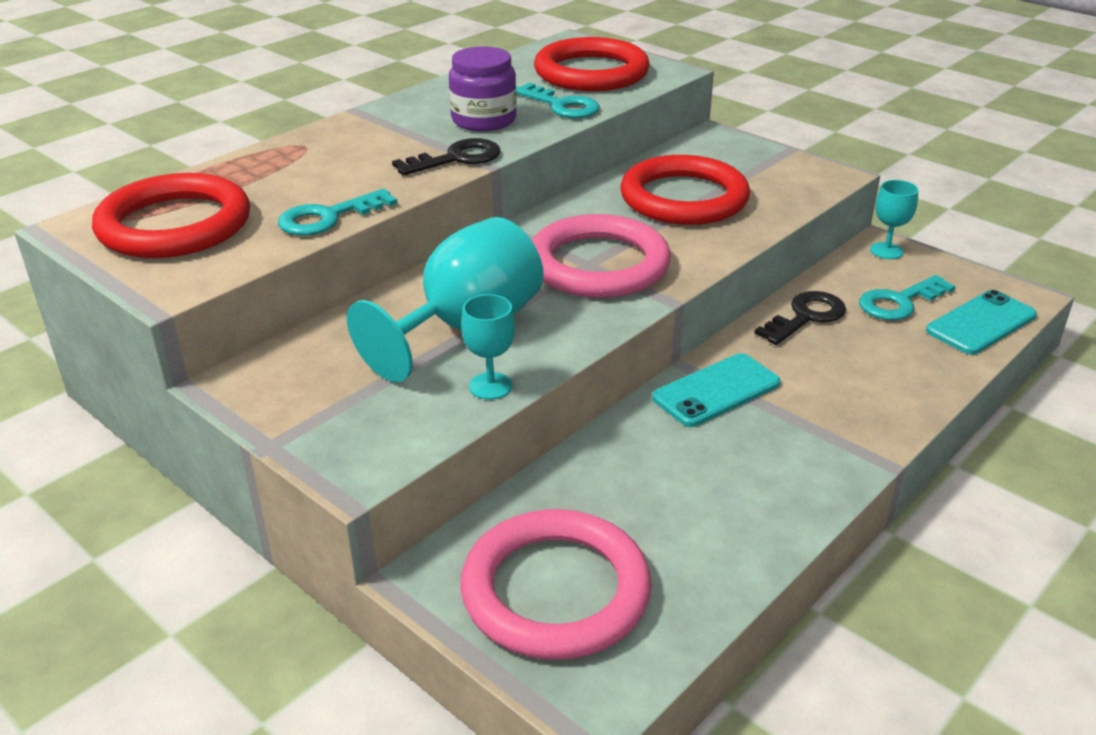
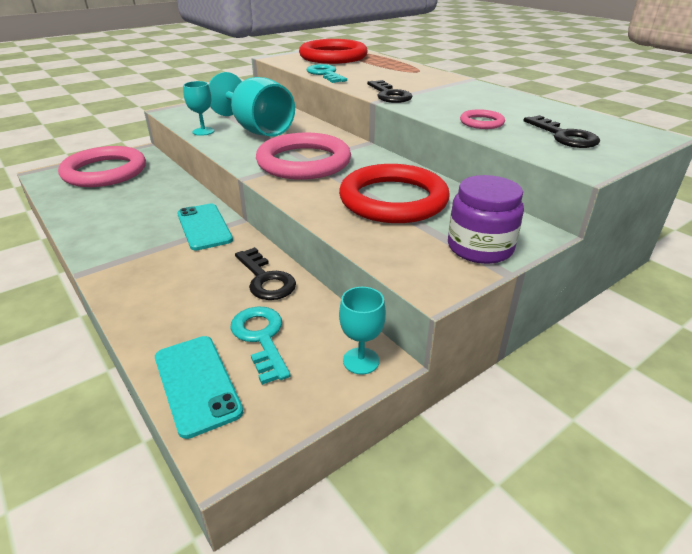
camera: 100 degrees right, 0 degrees up
purple jar [449,46,517,131] -> purple jar moved to [448,175,524,264]
turquoise key [516,83,600,118] -> pink ring [460,109,505,129]
red ring [534,37,650,91] -> black key [523,115,600,148]

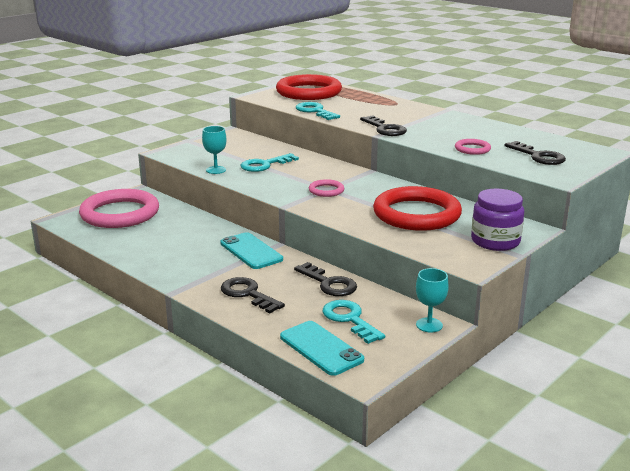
camera: 10 degrees left, 10 degrees down
turquoise goblet [208,72,295,136] -> turquoise key [240,153,299,172]
pink ring [256,132,351,180] -> pink ring [309,179,344,197], size x0.44
none -> black key [221,277,285,313]

